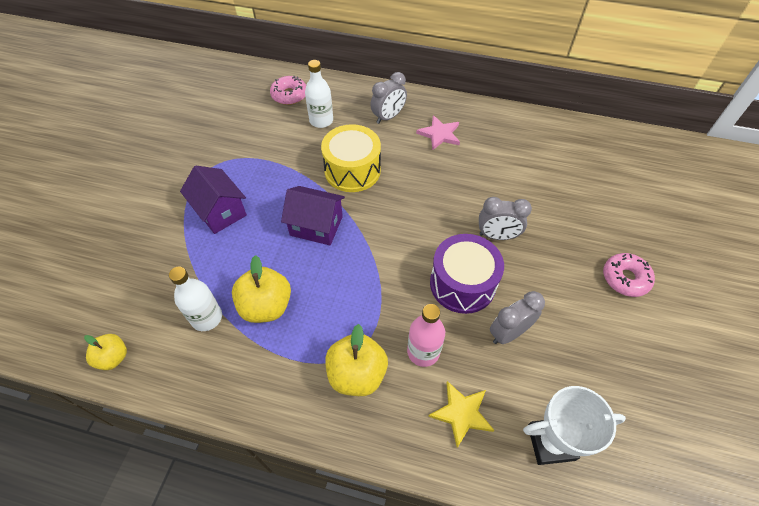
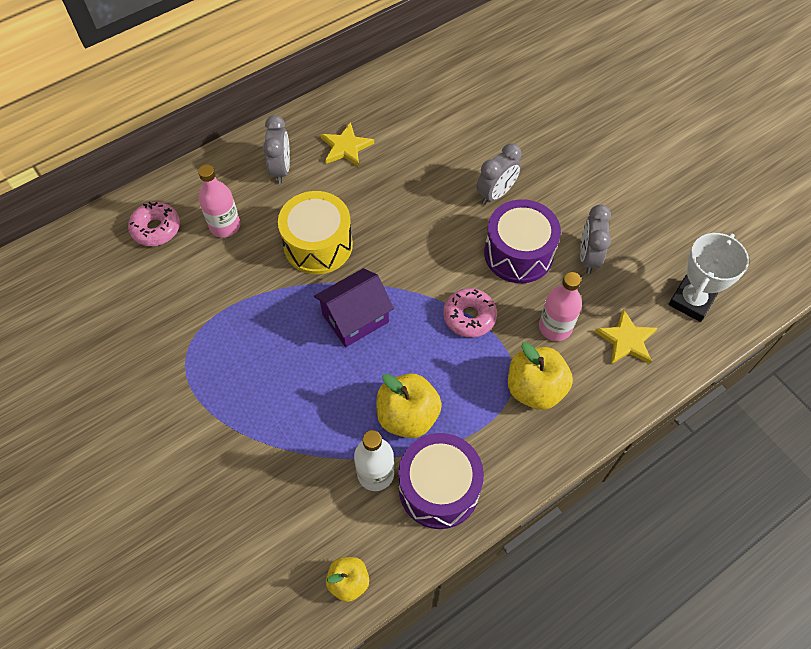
camera: 50 degrees left, 5 degrees up
purple house [180,166,247,234] -> none
white bottle [305,60,333,128] -> pink bottle [198,164,240,238]
pink star [416,115,460,151] -> yellow star [321,122,374,167]
pink donut [603,253,655,297] -> pink donut moved to [443,288,497,338]
none -> purple drum [398,433,484,529]

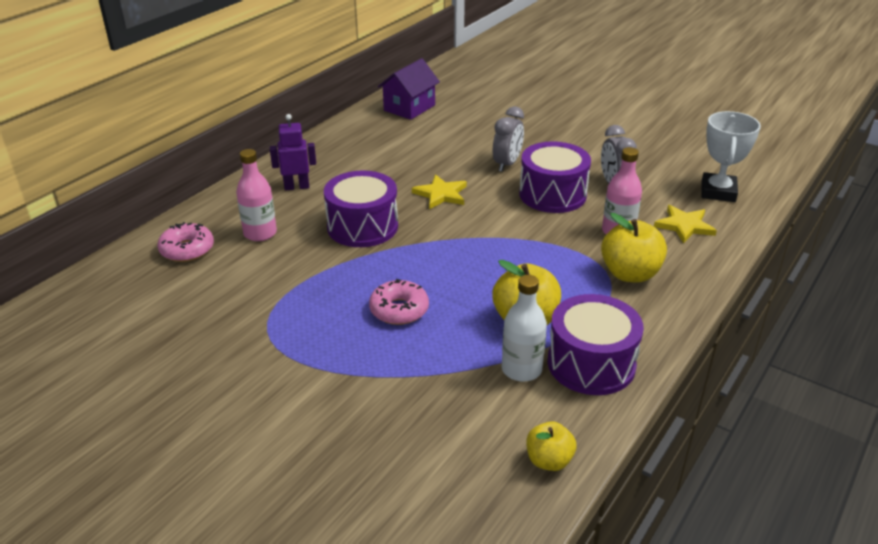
camera: 20 degrees left, 25 degrees down
grey clock [263,115,290,184] -> purple robot [270,114,316,190]
yellow drum [278,191,353,274] -> purple drum [324,171,398,247]
purple house [314,268,394,347] -> purple house moved to [378,58,440,120]
yellow star [321,122,374,167] -> yellow star moved to [412,174,467,209]
pink donut [443,288,497,338] -> pink donut moved to [369,279,429,325]

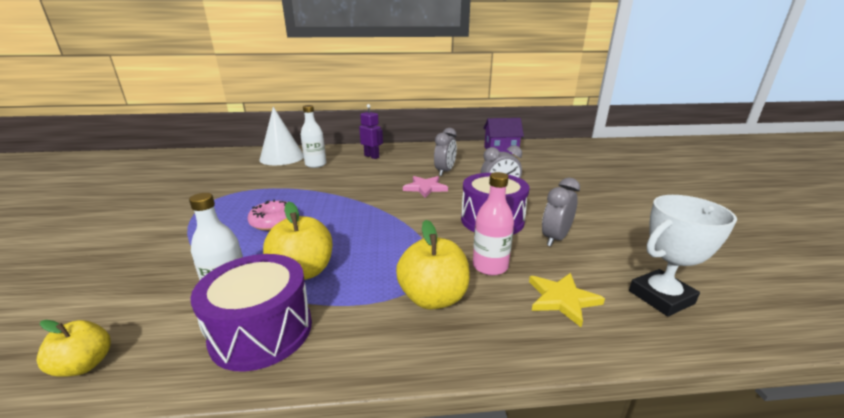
camera: 50 degrees right, 10 degrees down
pink donut [157,222,214,262] -> white cone [260,107,304,165]
pink bottle [236,149,277,241] -> white bottle [301,105,326,168]
purple drum [324,171,398,247] -> none
yellow star [412,174,467,209] -> pink star [403,176,448,198]
none -> grey clock [434,128,457,176]

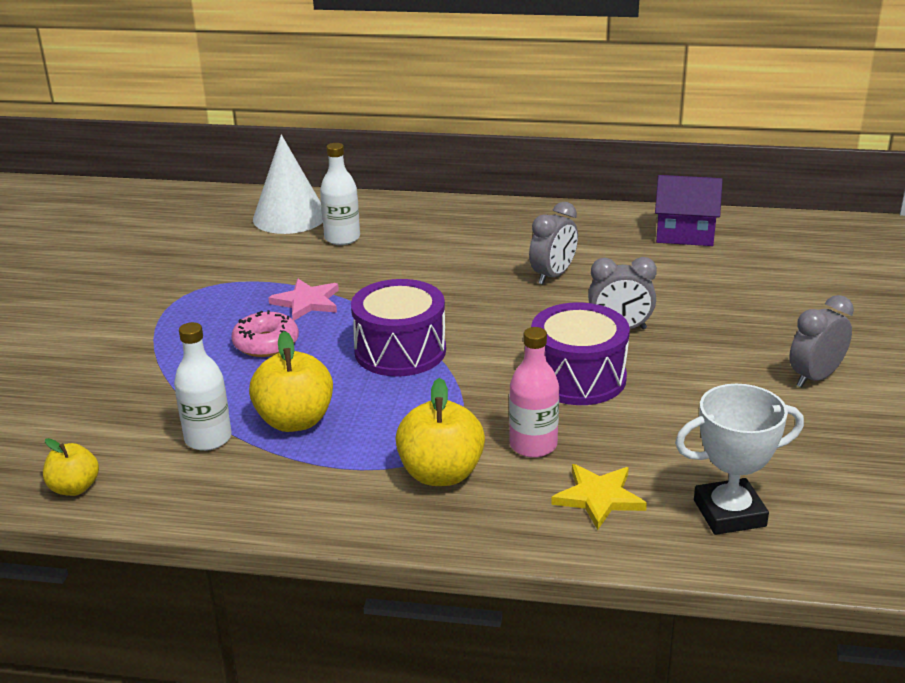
camera: 15 degrees right, 5 degrees up
purple drum [190,254,312,372] -> purple drum moved to [351,279,446,376]
purple robot [359,104,383,159] -> none
pink star [403,176,448,198] -> pink star moved to [268,279,339,321]
grey clock [542,178,580,246] -> grey clock moved to [789,295,854,387]

